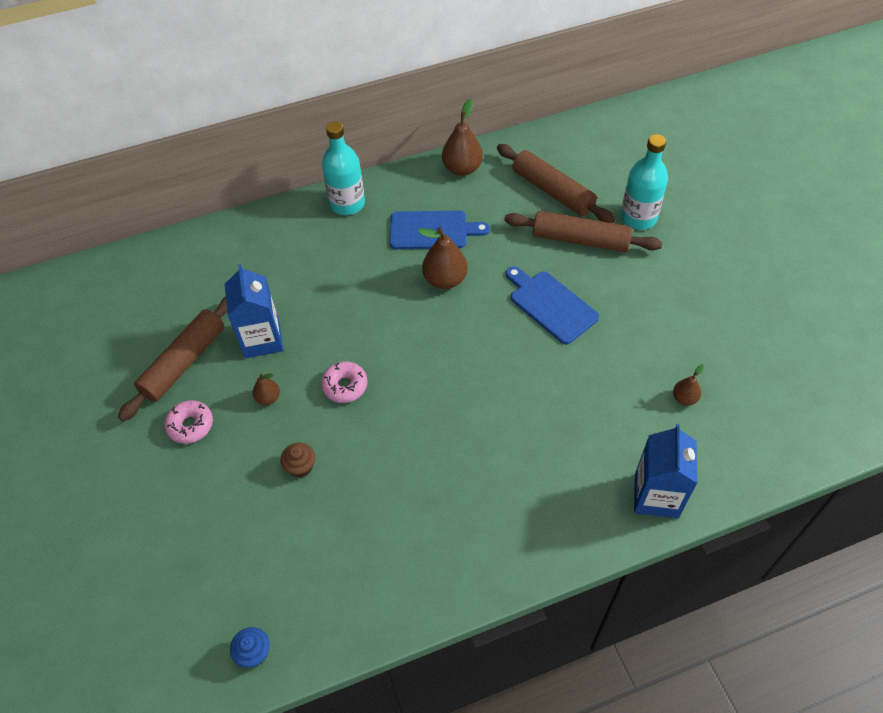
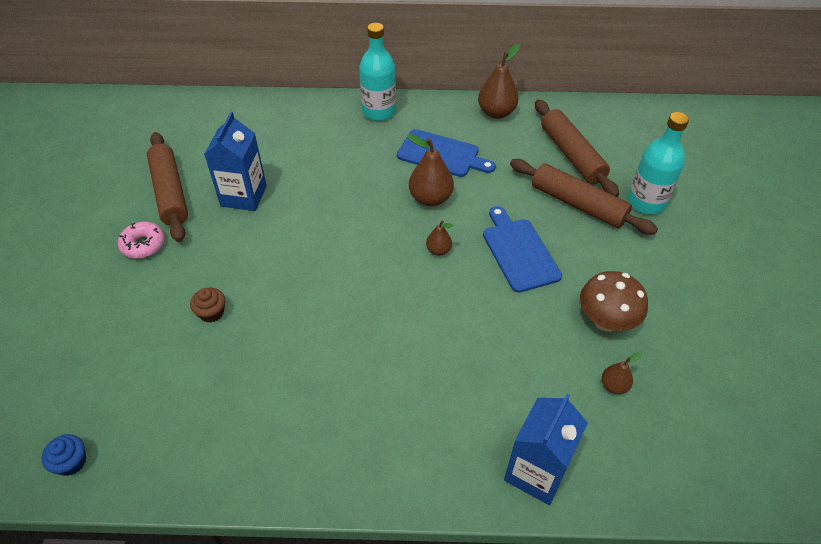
camera: 20 degrees right, 5 degrees down
brown rolling pin [118,296,227,421] -> brown rolling pin turned 75 degrees counterclockwise [147,132,188,242]
brown pear [253,373,280,405] -> brown pear moved to [426,221,453,256]
pink donut [321,361,367,403] -> none
none -> brown mushroom [580,271,648,332]

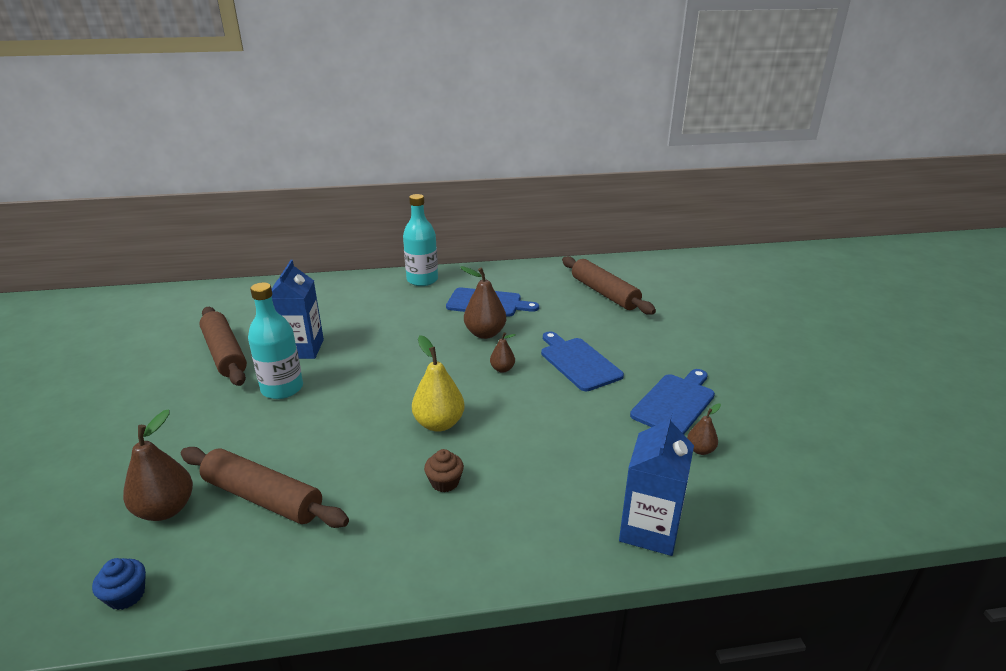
camera: 10 degrees left, 20 degrees down
pink donut [118,222,165,259] -> none
brown cupcake [190,288,225,322] -> brown cupcake moved to [424,449,464,492]
brown pear [478,44,520,119] -> brown pear moved to [123,409,193,521]
brown rolling pin [510,159,658,235] -> brown rolling pin moved to [181,447,349,528]
brown mushroom [580,271,648,332] -> blue cutting board [630,369,715,434]
turquoise bottle [628,112,689,214] -> turquoise bottle moved to [248,282,303,399]
none -> yellow pear [412,335,465,432]

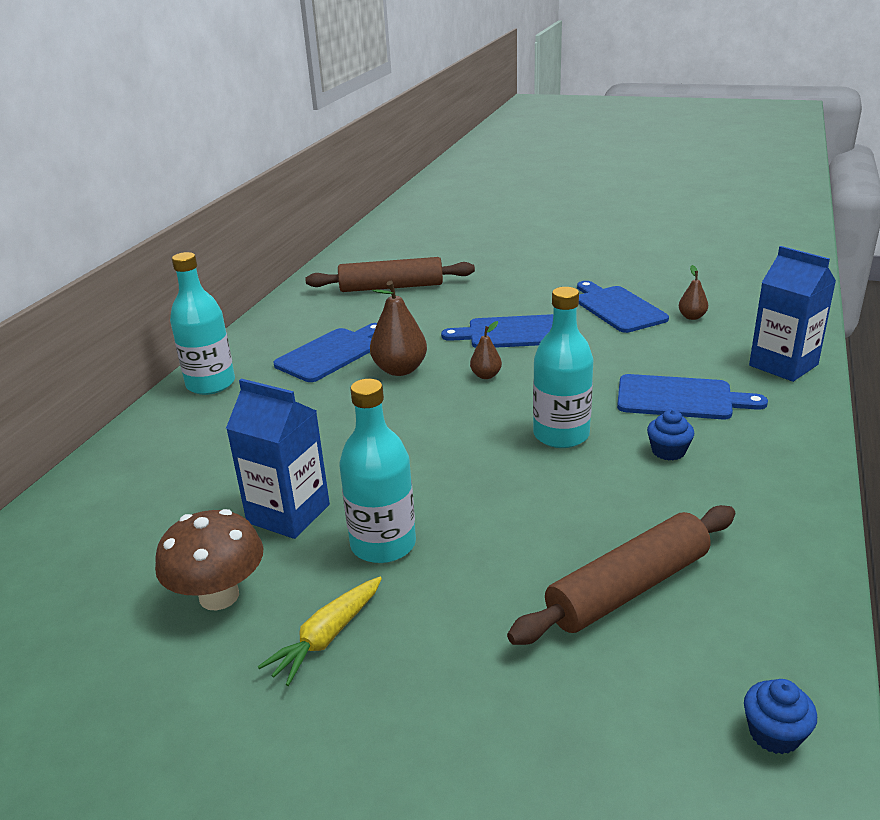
camera: 60 degrees left, 0 degrees up
brown pear [123,409,193,521] -> none
brown rolling pin [199,307,247,386] -> brown mushroom [155,509,263,610]
yellow pear [412,335,465,432] -> turquoise bottle [533,287,594,448]
brown cupcake [424,449,464,492] -> blue cupcake [647,409,694,460]
none -> yellow carrot [258,577,382,686]
none -> blue cutting board [617,374,768,419]

